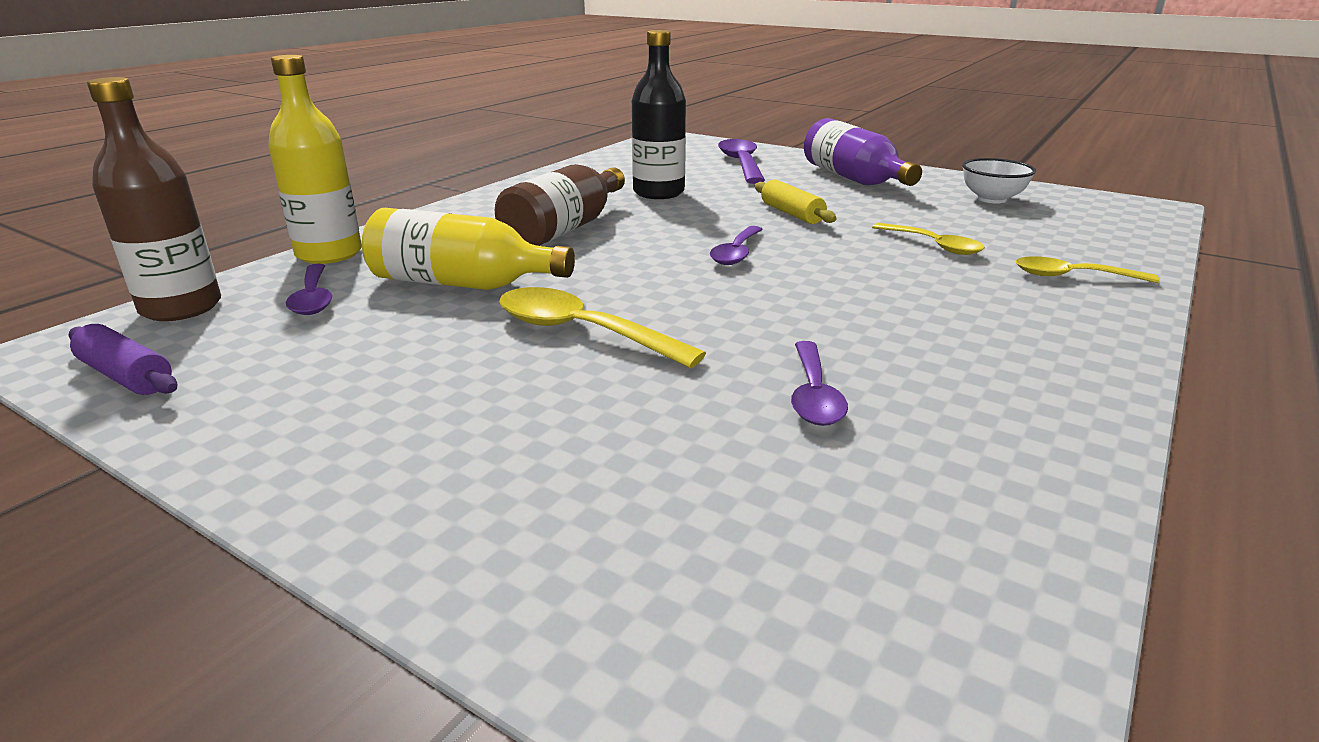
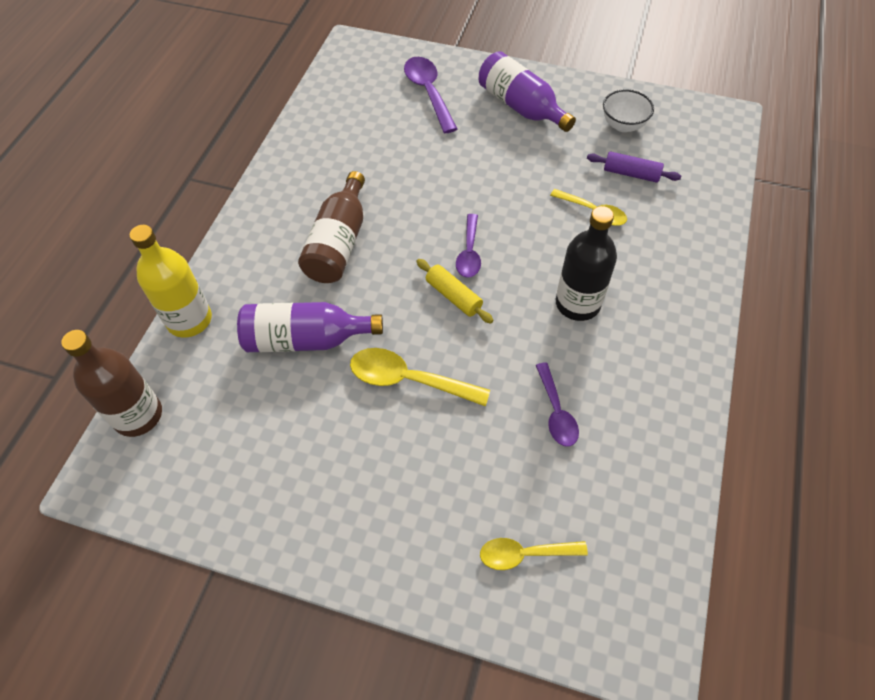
camera: 15 degrees left, 30 degrees up
purple rolling pin [68,324,177,395] -> purple rolling pin moved to [587,151,681,183]
purple spoon [286,263,332,315] -> none
yellow bottle [362,208,575,290] -> purple bottle [237,302,383,352]
black bottle [632,30,686,199] -> black bottle moved to [556,206,617,321]
yellow rolling pin [755,179,837,224] -> yellow rolling pin moved to [416,259,493,324]
yellow spoon [1016,256,1160,283] -> yellow spoon moved to [480,538,588,570]

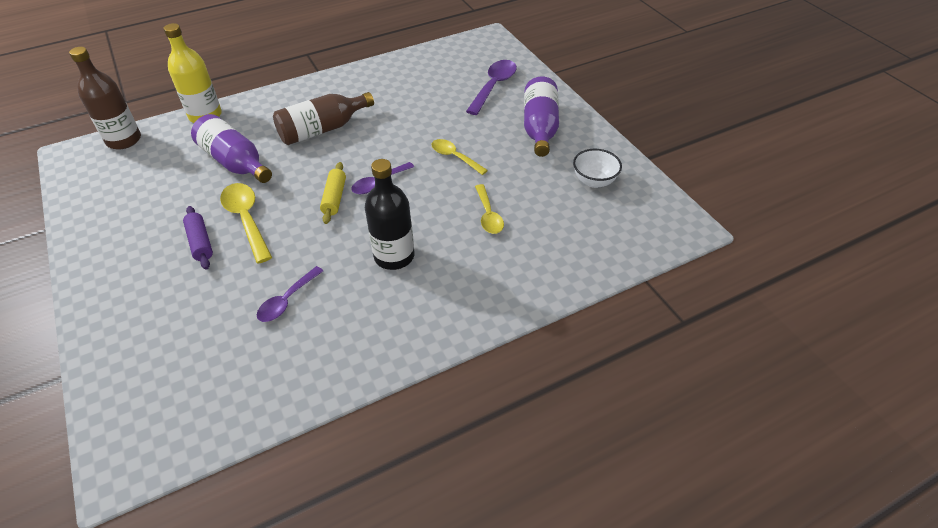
camera: 45 degrees right, 10 degrees down
yellow spoon [480,538,588,570] -> yellow spoon moved to [431,139,488,175]
purple rolling pin [587,151,681,183] -> purple rolling pin moved to [183,206,213,269]

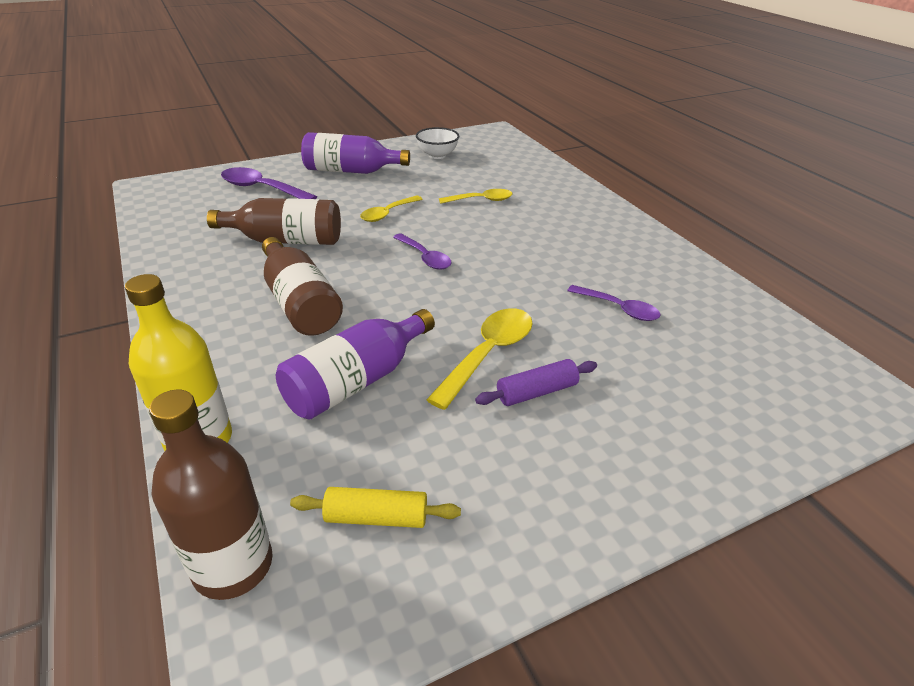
camera: 90 degrees left, 10 degrees down
yellow spoon [220,183,272,264] -> yellow spoon turned 150 degrees clockwise [426,308,533,410]
yellow rolling pin [320,162,346,224] -> yellow rolling pin moved to [290,487,461,528]
black bottle [365,159,414,270] -> none
none -> brown bottle [207,198,341,245]

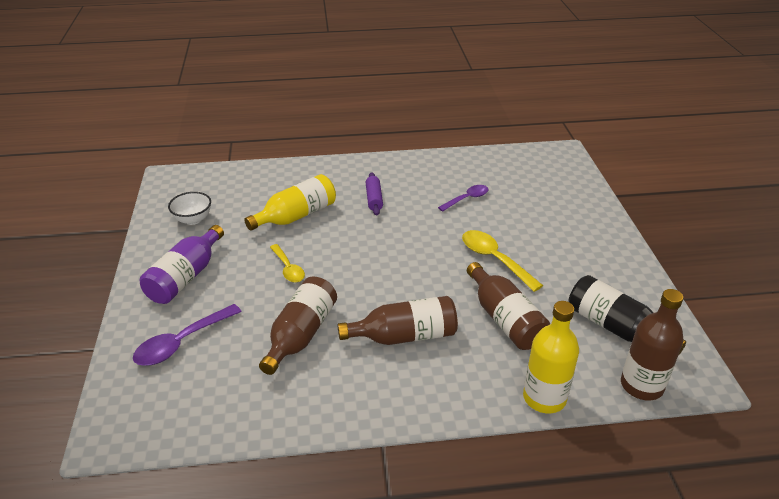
camera: 70 degrees left, 0 degrees up
purple bottle [276,309,435,420] -> brown bottle [467,262,550,350]
yellow rolling pin [290,487,461,528] -> black bottle [568,275,686,354]
purple spoon [393,234,451,270] -> none
yellow spoon [439,189,512,204] -> yellow bottle [244,174,336,231]
purple rolling pin [475,359,597,406] -> purple rolling pin moved to [366,172,383,216]

